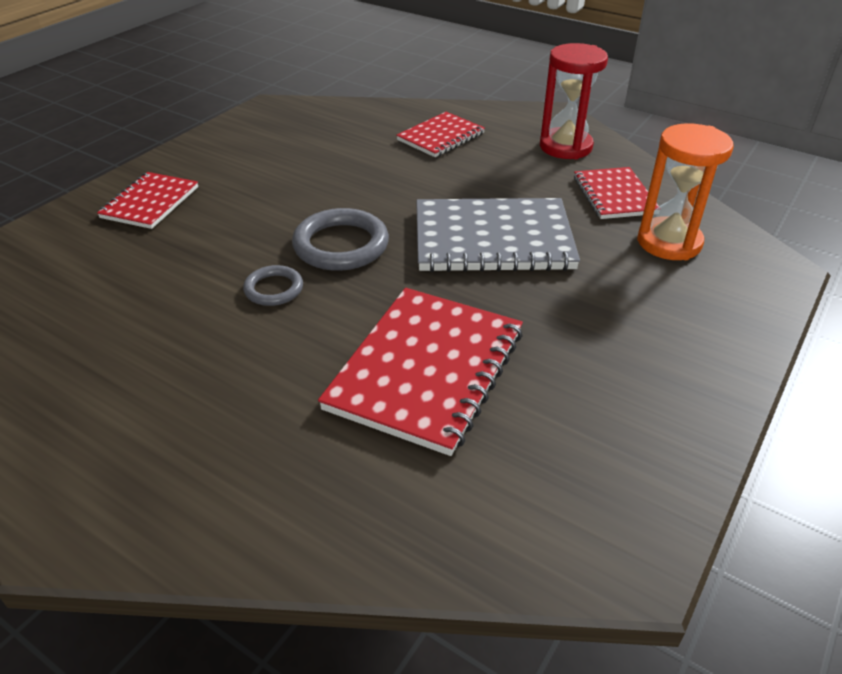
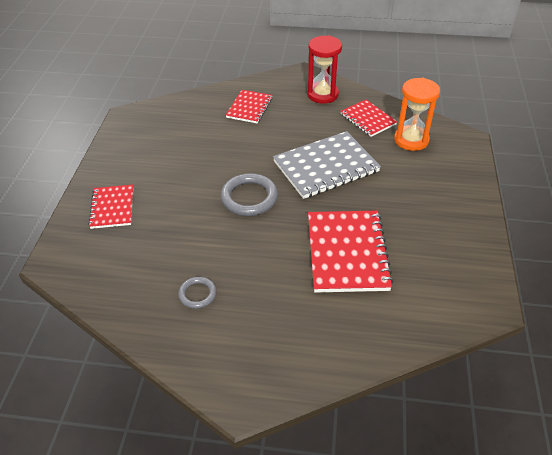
camera: 25 degrees left, 5 degrees up
grey ring [243,265,303,306] -> grey ring moved to [178,277,217,309]

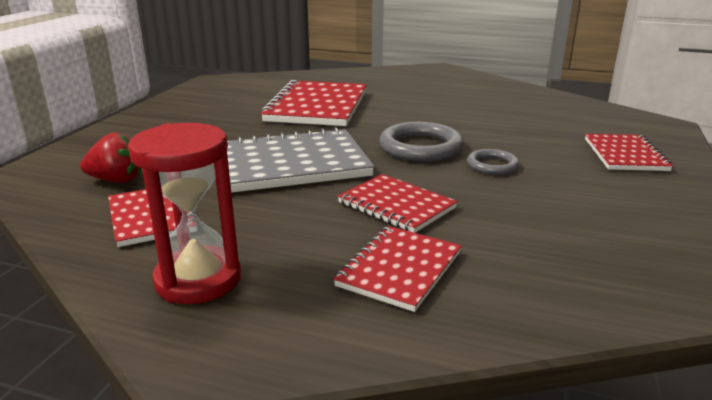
camera: 170 degrees left, 20 degrees down
grey ring [178,277,217,309] -> grey ring moved to [467,149,519,175]
orange hourglass [394,78,440,151] -> red strawberry [80,132,141,183]
none -> red notebook [338,174,458,233]

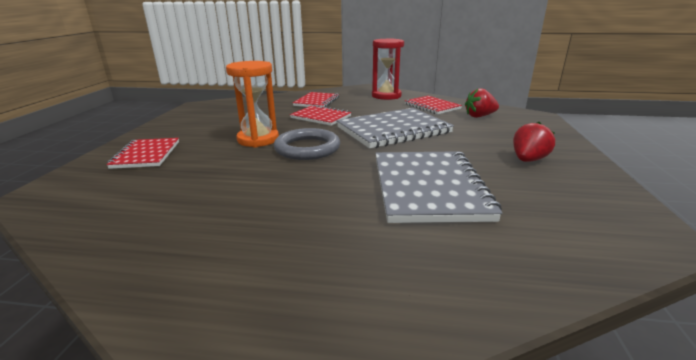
camera: 170 degrees right, 0 degrees up
red notebook [261,80,367,126] -> grey notebook [375,151,502,223]
grey ring [467,149,519,175] -> orange hourglass [226,61,279,147]
none -> red strawberry [513,122,555,162]

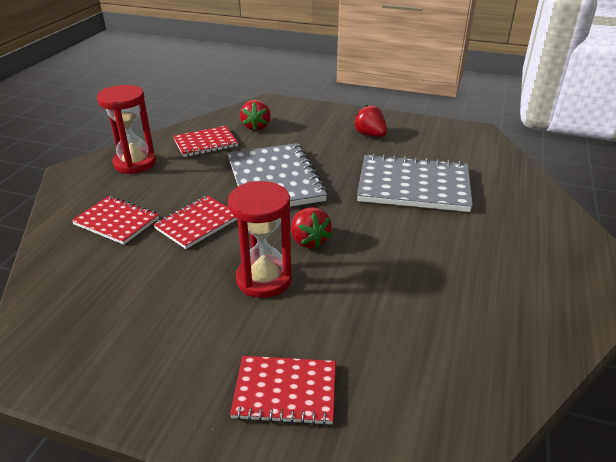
camera: 80 degrees left, 10 degrees up
orange hourglass [226,61,279,147] -> red hourglass [228,181,292,298]
grey ring [274,128,340,160] -> red strawberry [291,207,332,249]

